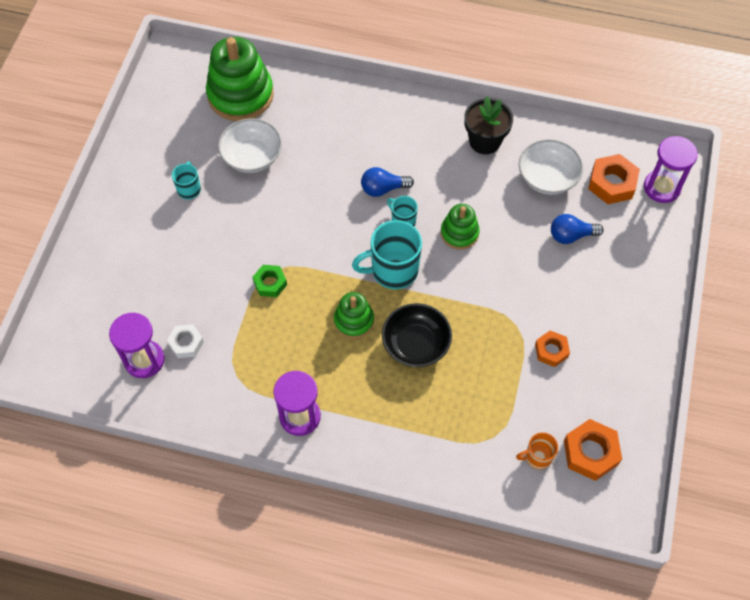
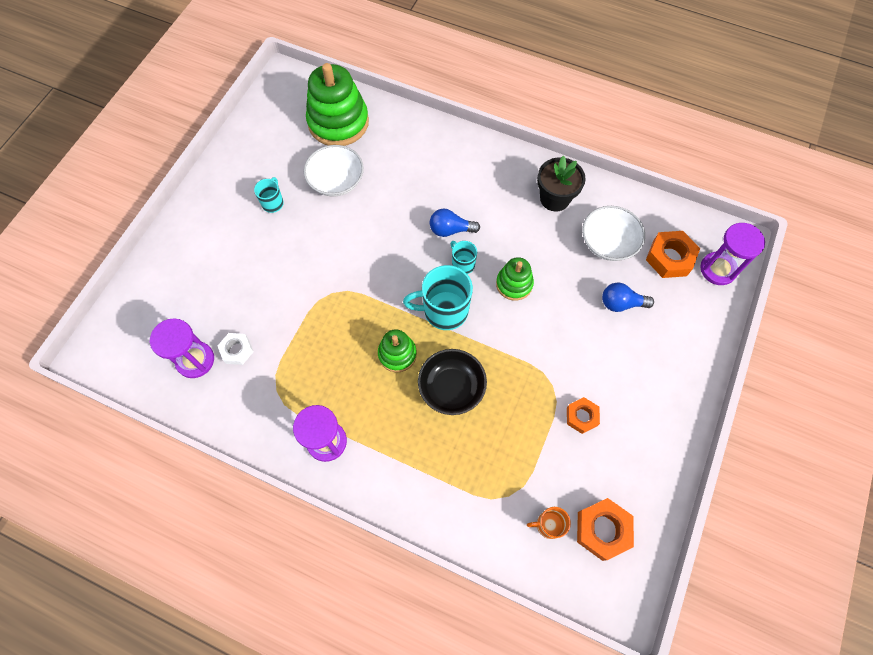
camera: 10 degrees right, 5 degrees up
green nut [253,265,287,297] -> none

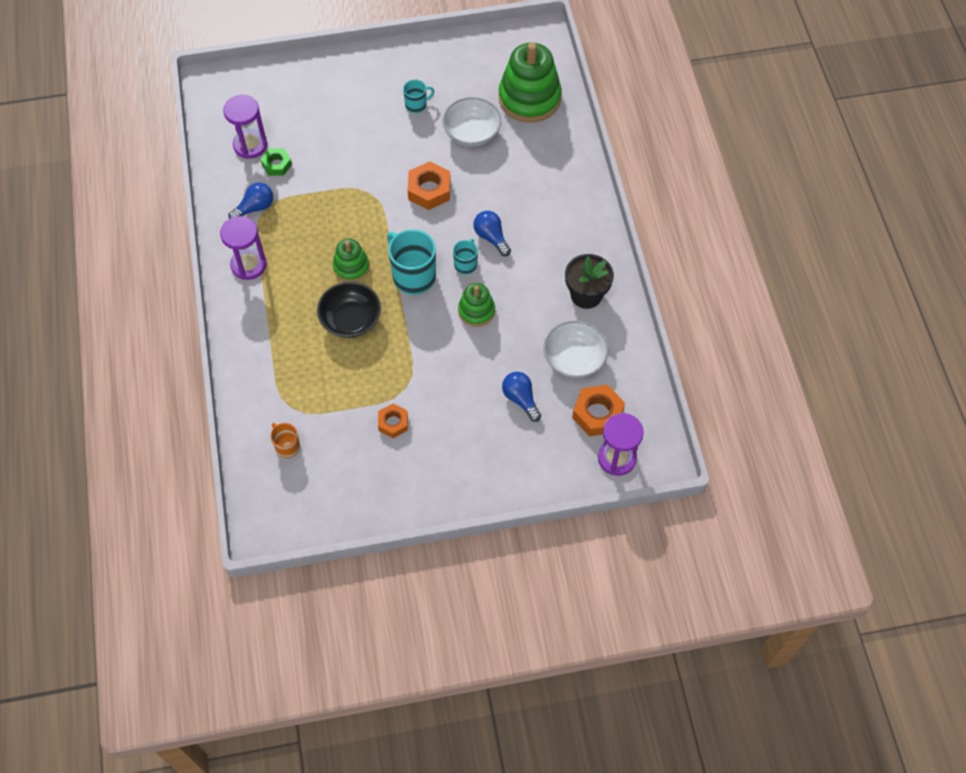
camera: 55 degrees right, 5 degrees down
white nut [218,333,254,365] -> green nut [261,148,292,176]
orange nut [577,498,634,561] -> orange nut moved to [407,162,451,210]
none -> blue light bulb [228,183,273,219]

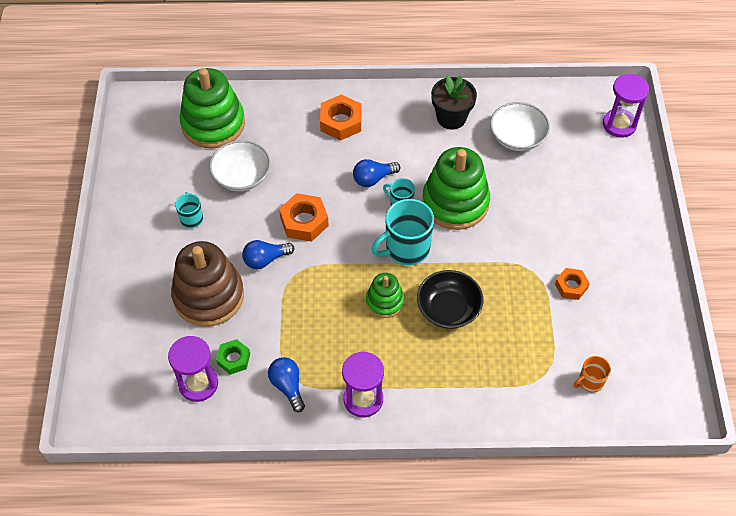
camera: 80 degrees left, 5 degrees down
green stacking toy [458,283,495,327] -> green stacking toy [422,147,490,230], size x1.85
blue light bulb [502,372,541,422] -> blue light bulb moved to [242,240,294,269]
orange nut [572,385,625,436] -> orange nut moved to [320,94,361,141]
none -> brown stacking toy [171,241,244,327]

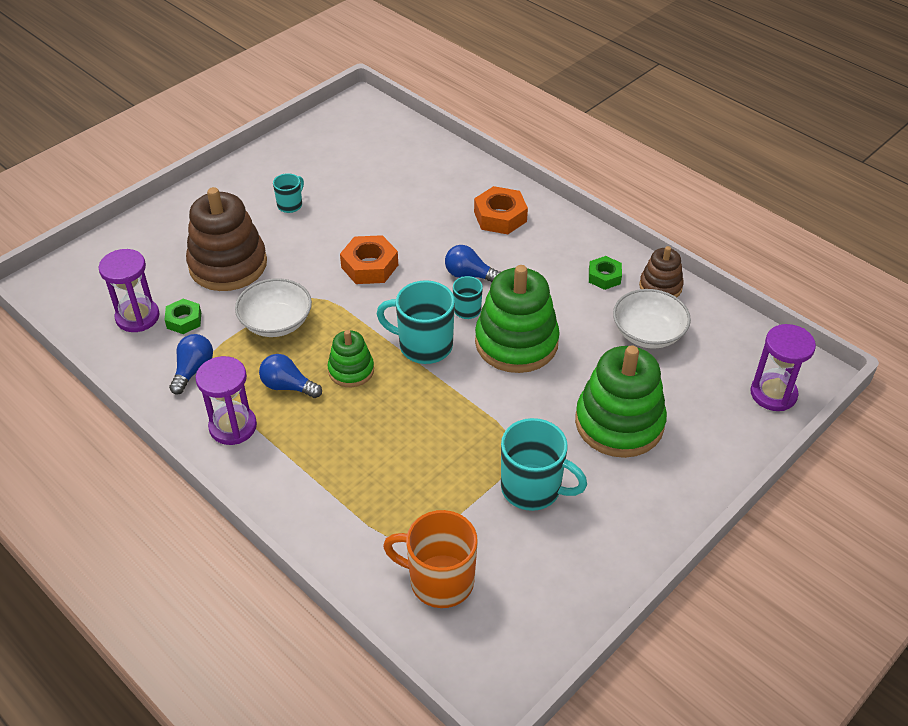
camera: 45 degrees right, 10 degrees down
green stacking toy [180,68,245,148] -> green stacking toy moved to [575,345,667,458]
white bowl [209,140,271,191] -> white bowl moved to [235,278,312,337]
blue light bulb [242,240,294,269] -> blue light bulb moved to [259,354,322,398]
black bowl [417,270,483,329] -> none
black flower pot [431,75,477,129] -> green nut [589,256,622,290]
orange nut [555,268,590,300] -> turquoise mug [501,418,587,511]
orange mug [574,356,611,393] -> orange mug [383,510,478,608], size x1.87
none -> brown stacking toy [639,246,684,297]

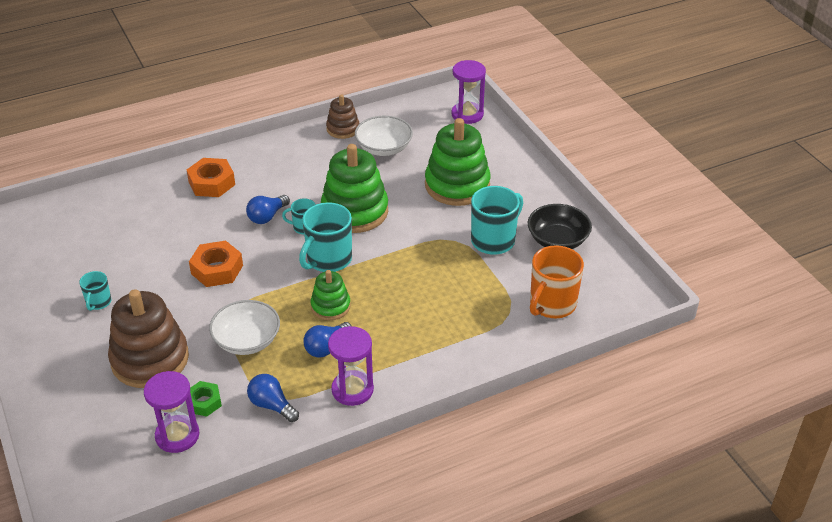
camera: 70 degrees left, 5 degrees down
turquoise mug [273,173,304,213] -> turquoise mug turned 135 degrees counterclockwise [79,271,111,311]
green nut [589,256,622,290] -> none
none -> black bowl [528,204,592,249]

